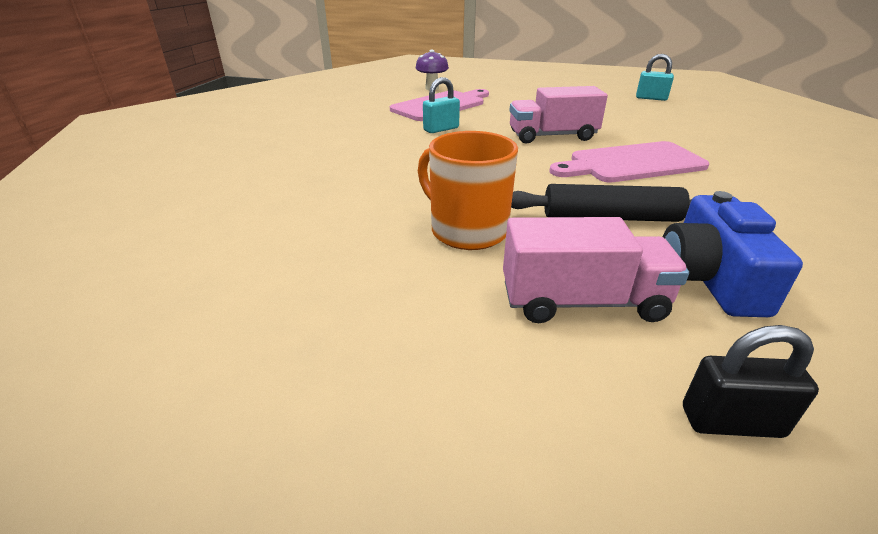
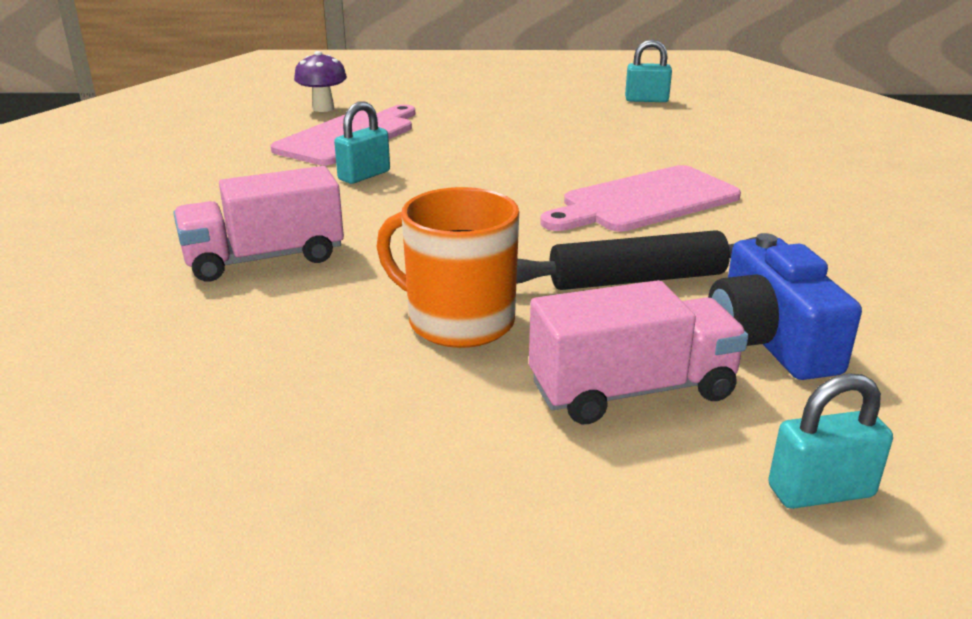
camera: 15 degrees left, 5 degrees down
pink truck [509,86,608,144] -> pink truck moved to [173,166,344,282]
black padlock [683,325,819,438] -> turquoise padlock [768,373,893,509]

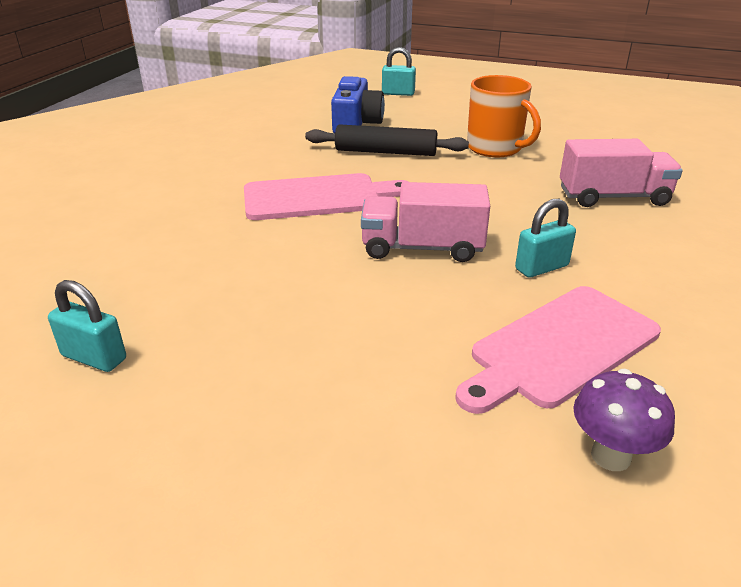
camera: 160 degrees left, 5 degrees up
pink truck [529,280,748,424] -> pink truck moved to [361,182,490,262]

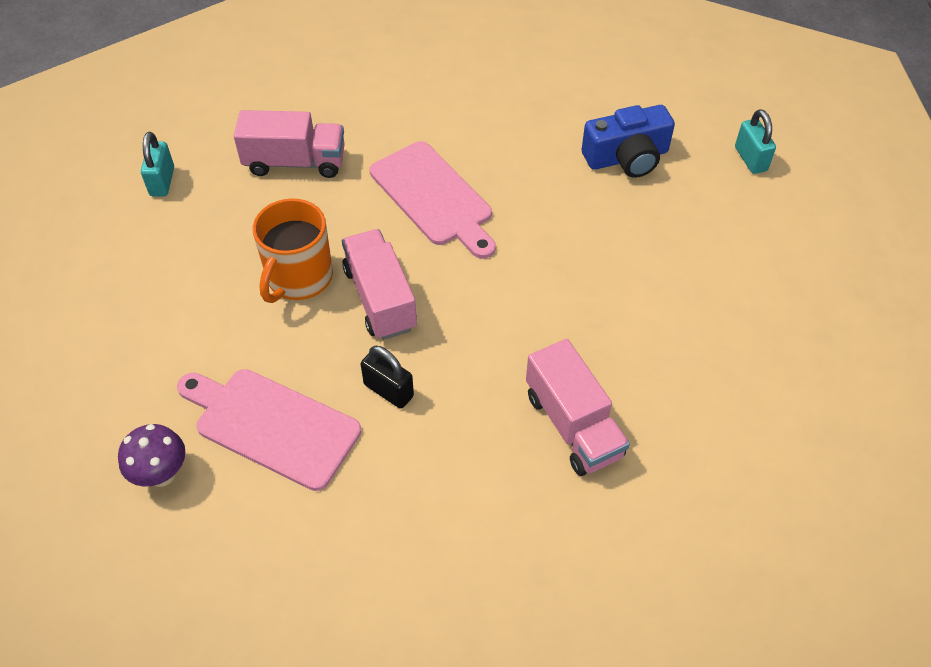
camera: 65 degrees right, 20 degrees up
black rolling pin [305,124,469,156] -> none
orange mug [467,75,541,157] -> orange mug moved to [253,198,333,303]
turquoise padlock [515,199,576,278] -> black padlock [361,346,414,409]
none -> pink truck [234,110,345,178]

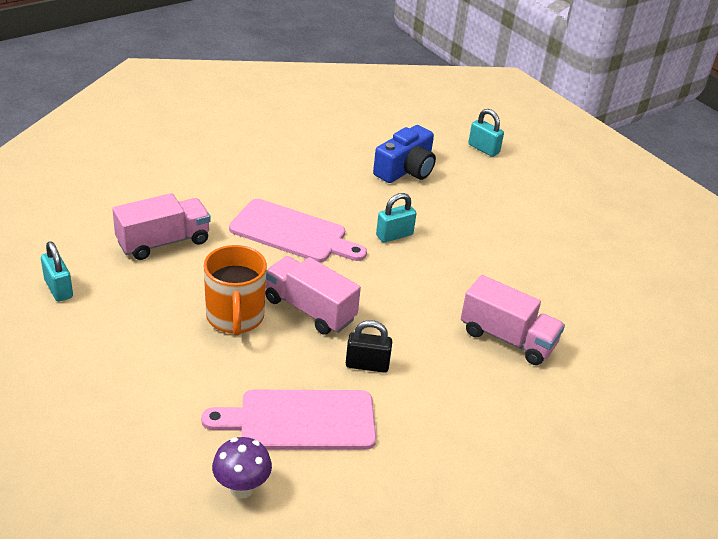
camera: 35 degrees left, 15 degrees down
none -> turquoise padlock [376,193,416,243]

